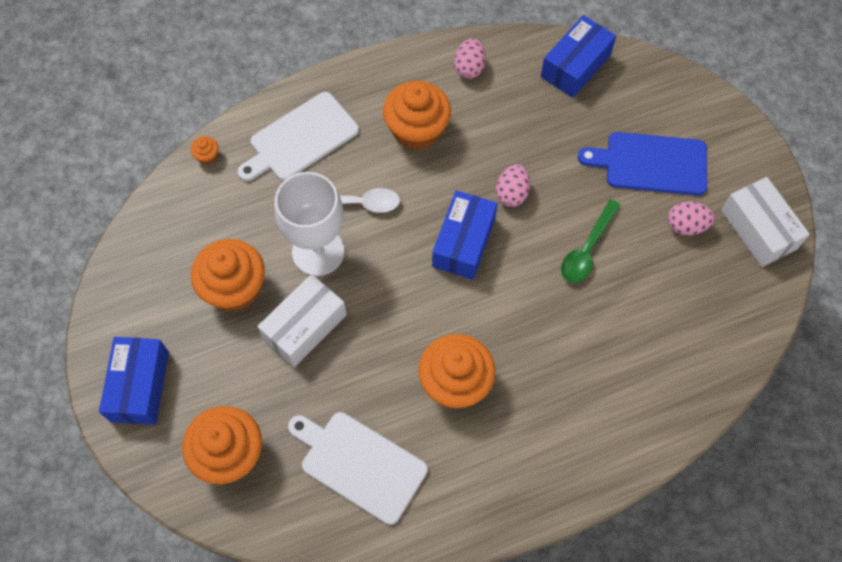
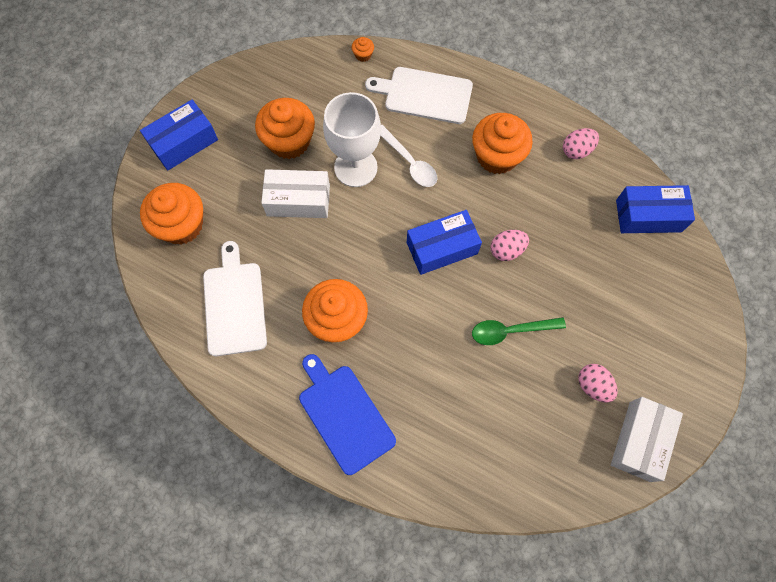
camera: 50 degrees right, 5 degrees up
blue cutting board [578,132,707,195] -> blue cutting board moved to [299,354,396,475]

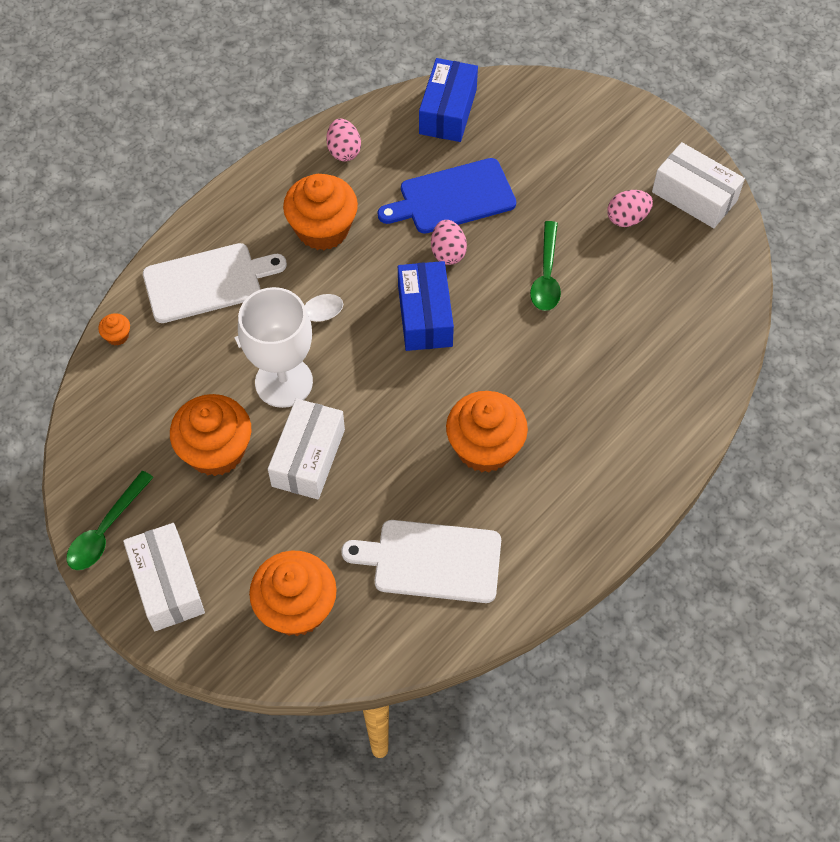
camera: 75 degrees left, 10 degrees down
blue box [140,100,218,171] -> white box [123,523,205,631]
blue cutting board [299,354,396,475] -> blue cutting board moved to [378,158,516,234]
white cutting board [365,67,473,124] -> white cutting board turned 135 degrees counterclockwise [143,243,287,323]
none -> green spoon [67,471,154,570]

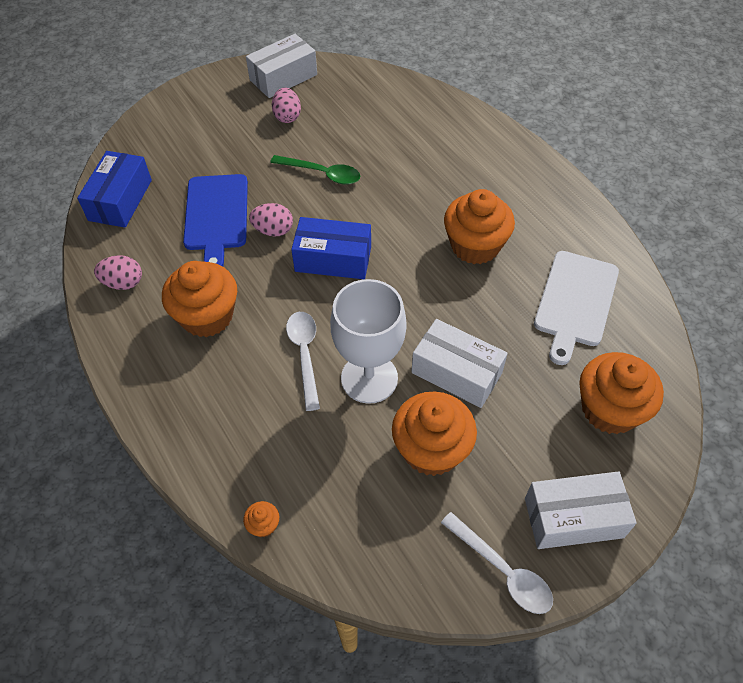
camera: 75 degrees left, 5 degrees down
green spoon [67,471,154,570] -> white spoon [441,512,553,614]
white cutting board [143,243,287,323] -> none
blue box [419,58,478,142] -> blue box turned 75 degrees clockwise [77,151,152,228]

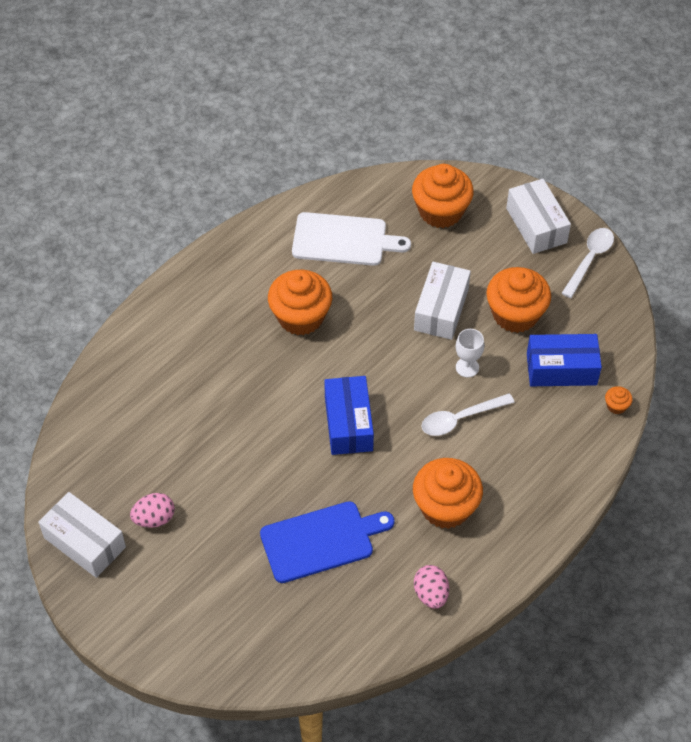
camera: 105 degrees left, 0 degrees up
blue box [77,151,152,228] -> blue box moved to [527,334,602,386]
pink egg [249,203,293,237] -> none
green spoon [270,155,360,185] -> none
white goblet [330,279,407,404] -> white goblet [456,329,484,378], size x0.48

